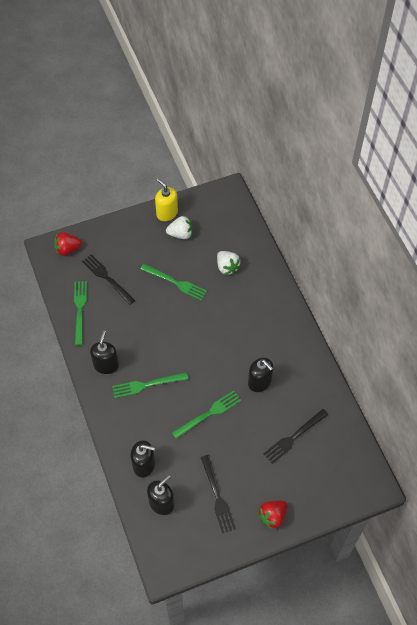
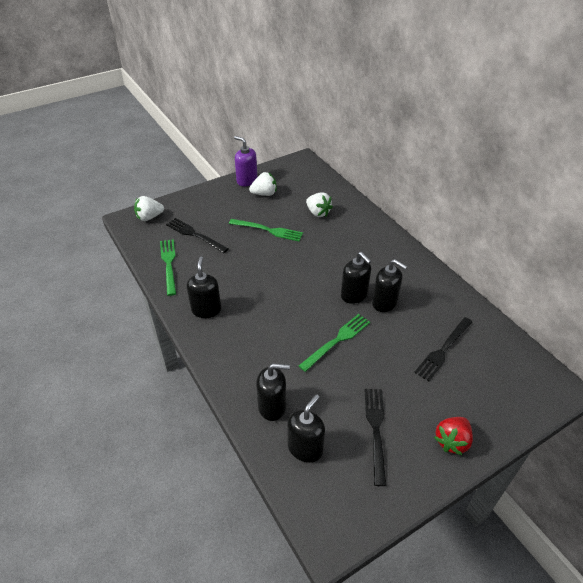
camera: 10 degrees left, 15 degrees down
red strawberry [54,232,82,256] -> white strawberry [134,196,164,221]
green fork [112,372,188,398] -> none
yellow soap dispenser [155,178,178,221] -> purple soap dispenser [234,136,257,186]
black fork [201,455,236,533] -> black fork turned 150 degrees counterclockwise [365,389,386,486]
none -> black soap dispenser [341,252,371,304]

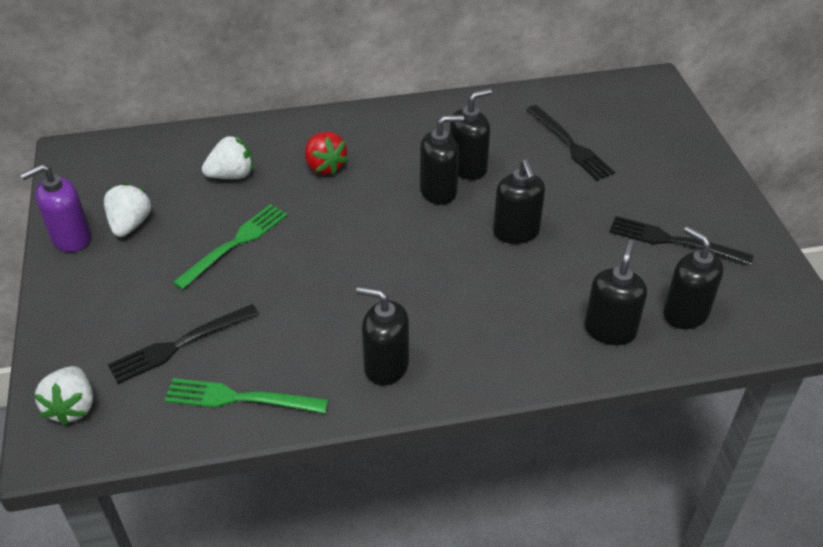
camera: 70 degrees left, 0 degrees up
green fork [299,314,370,372] -> black soap dispenser [493,159,545,244]
red strawberry [434,417,473,455] -> red strawberry moved to [305,132,348,175]

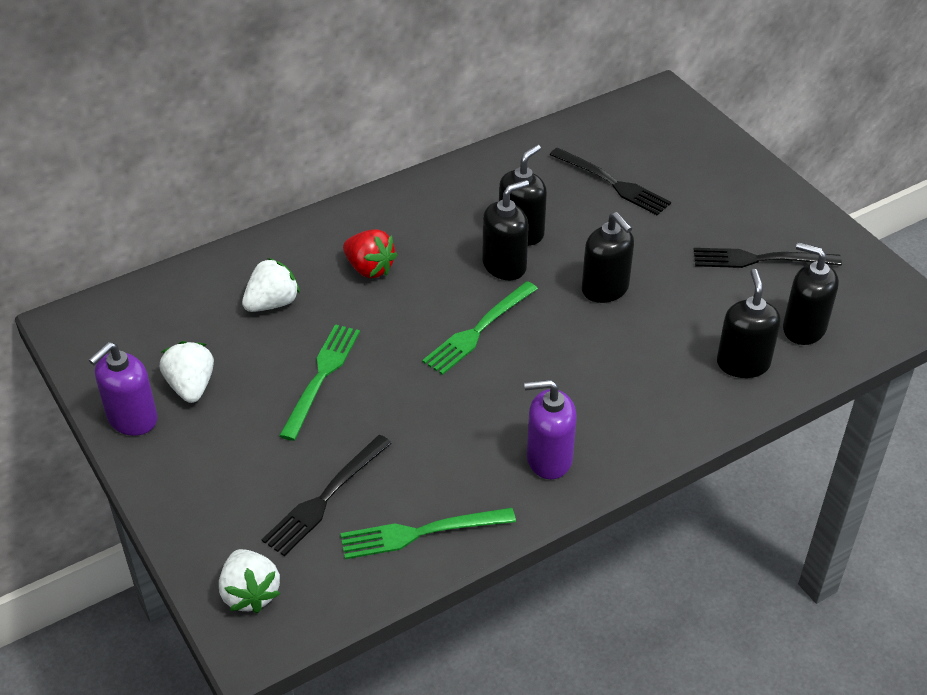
camera: 20 degrees left, 0 degrees up
black soap dispenser [356,287,409,386] -> purple soap dispenser [524,380,577,479]
none -> green fork [422,281,538,375]

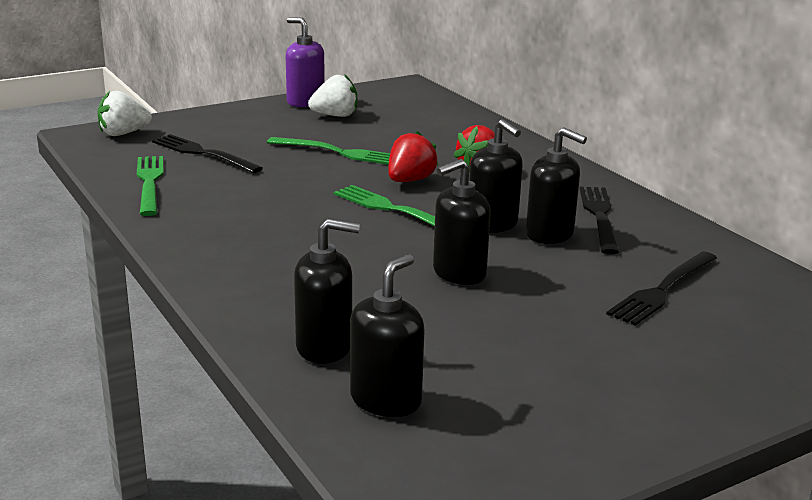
camera: 90 degrees right, 20 degrees down
white strawberry [242,258,300,312] -> none
purple soap dispenser [524,380,577,479] -> none
black fork [693,248,842,268] -> black fork moved to [579,187,619,255]
none -> red strawberry [388,131,438,182]

